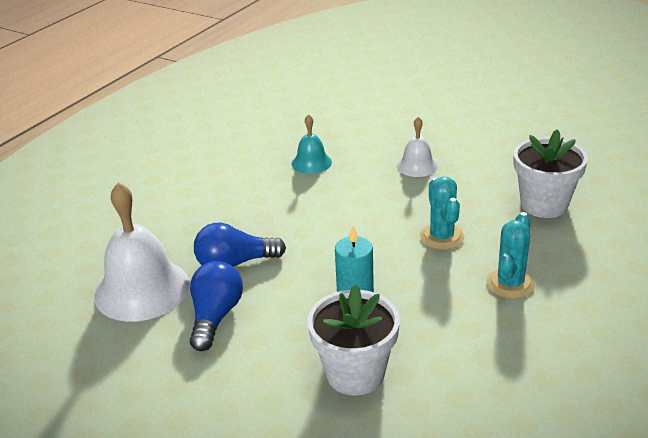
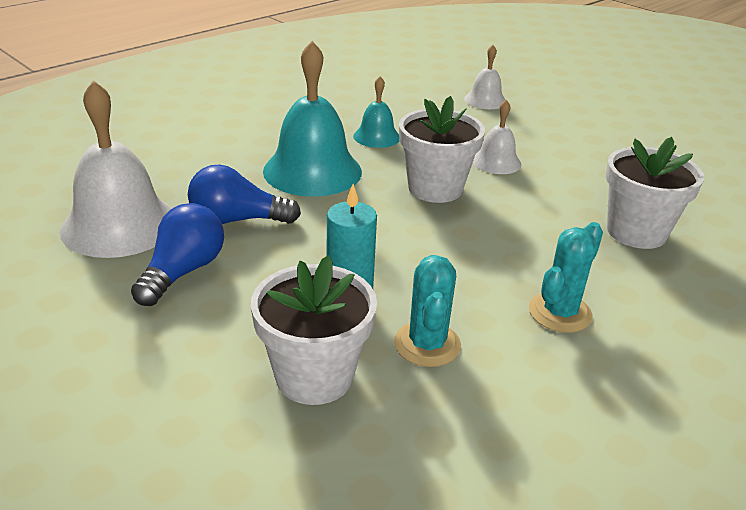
camera: 10 degrees right, 0 degrees up
turquoise cactus [420,176,465,250] -> turquoise cactus moved to [394,255,461,367]
none -> turquoise bell [263,41,362,197]
none -> white flower pot [399,96,485,203]
none -> white bell [464,45,505,109]

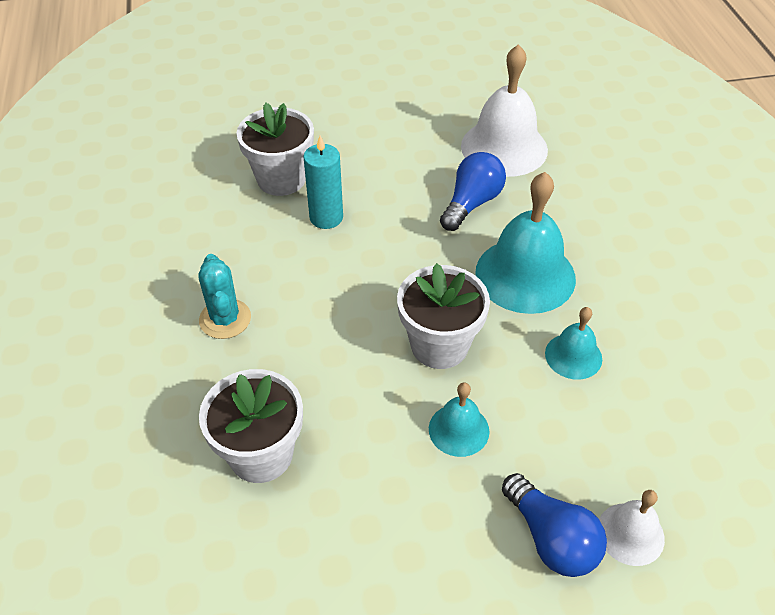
camera: 125 degrees right, 15 degrees up
blue light bulb [131,203,224,306] -> blue light bulb moved to [502,473,607,577]
turquoise cactus [394,255,461,367] -> none
white bell [473,100,521,174] -> turquoise bell [429,382,489,457]

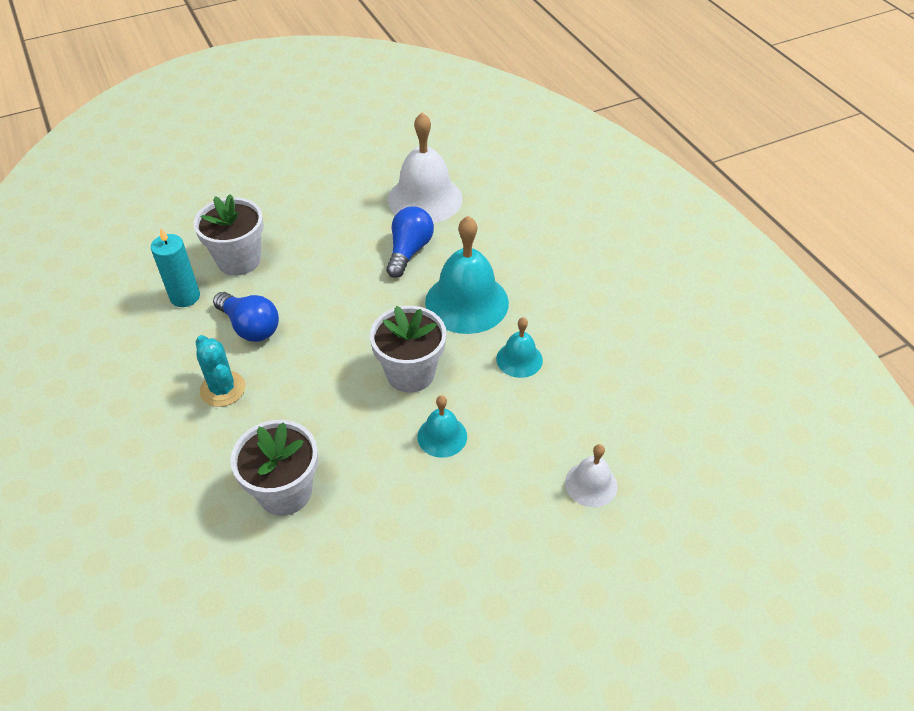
camera: 15 degrees left, 0 degrees up
turquoise candle [303,136,343,229] -> turquoise candle moved to [151,228,200,307]
blue light bulb [502,473,607,577] -> blue light bulb moved to [213,292,279,342]

